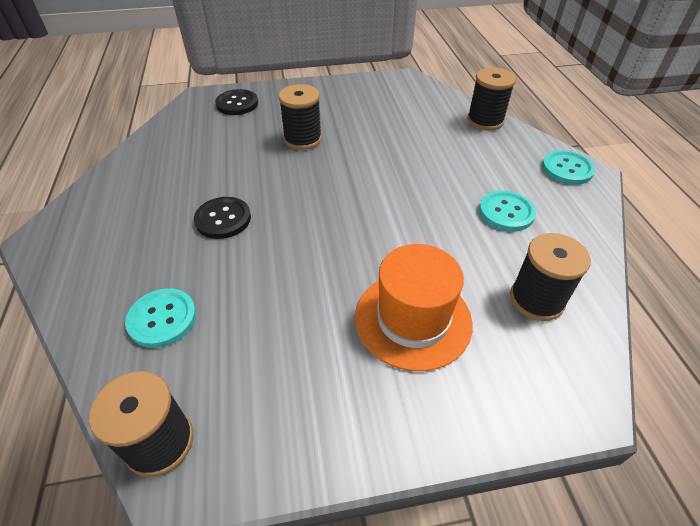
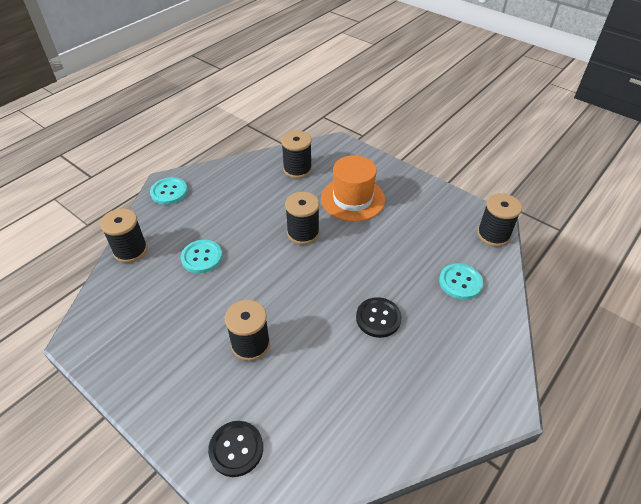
camera: 130 degrees left, 0 degrees up
turquoise button [479,190,536,232] -> turquoise button moved to [181,240,222,273]
none -> black spool [285,192,320,245]

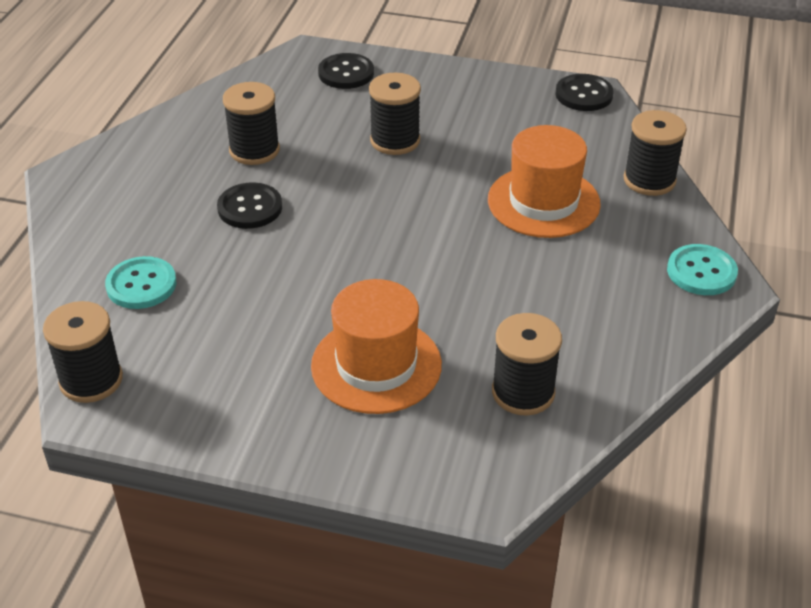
camera: 155 degrees right, 5 degrees down
turquoise button [181,240,222,273] -> orange hat [488,125,601,238]
black spool [285,192,320,245] -> black spool moved to [223,82,280,165]
none -> black button [556,74,614,111]

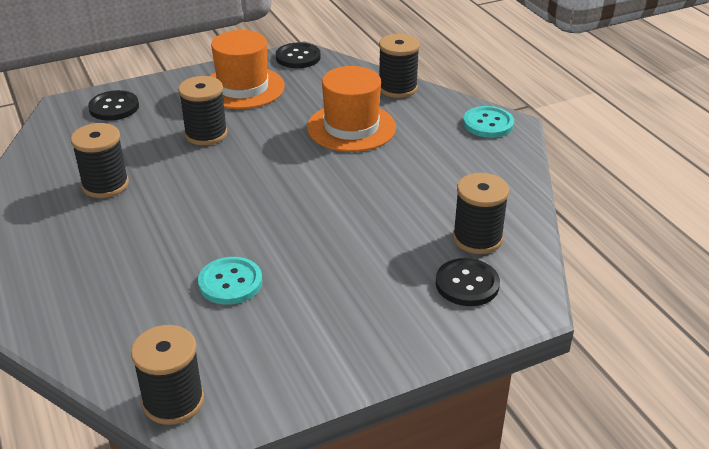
camera: 40 degrees left, 5 degrees down
turquoise button [105,256,176,309] -> turquoise button moved to [198,257,262,305]
black button [217,182,282,229] -> black button moved to [436,258,500,306]
orange hat [311,279,442,414] -> orange hat moved to [210,30,285,109]

